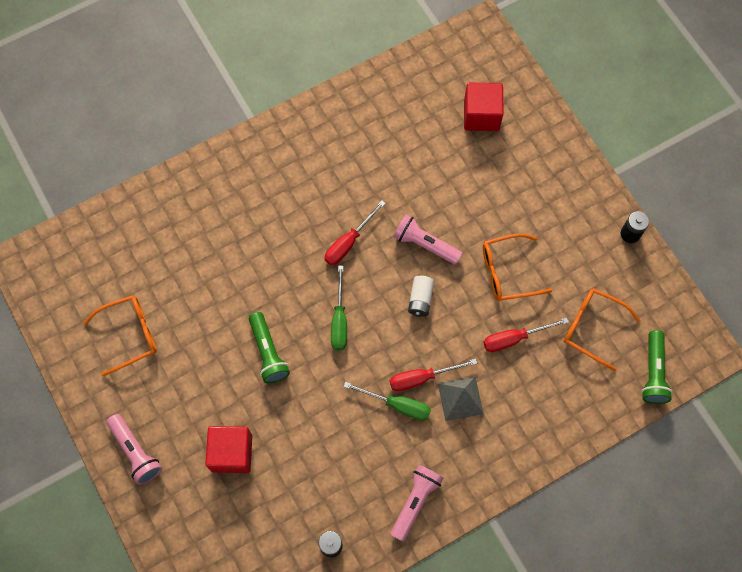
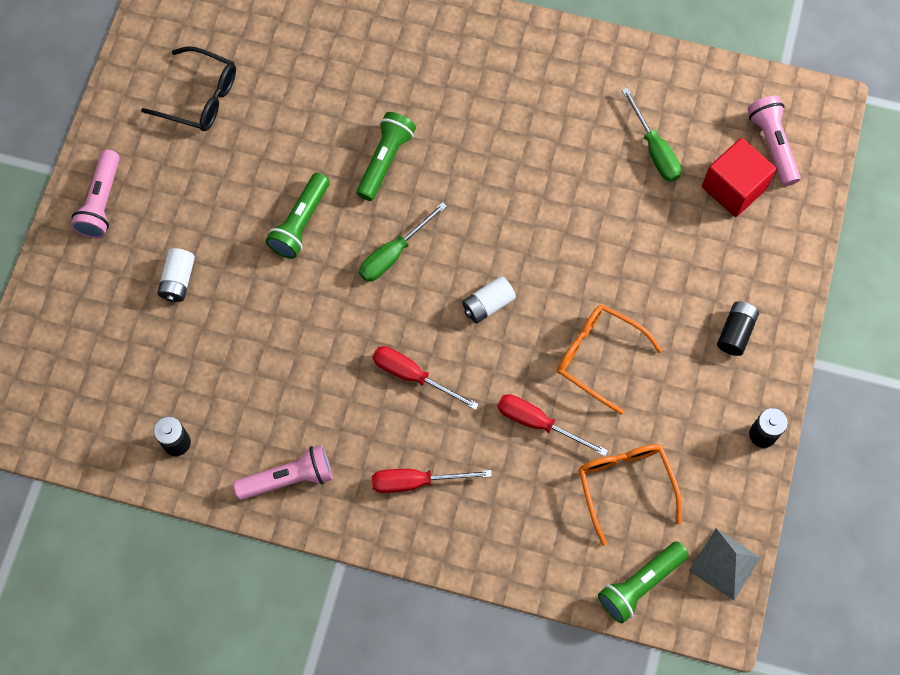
camera: 45 degrees right, 0 degrees up
orange glasses [83,295,157,376] -> black glasses [141,46,236,131]
red cube [205,426,252,473] -> white battery [157,248,195,302]
red screwdriver [325,201,386,266] -> red screwdriver moved to [372,469,492,493]
green screwdriver [343,382,431,421] -> green screwdriver moved to [622,88,681,182]
pink flashlight [393,215,462,265] -> pink flashlight moved to [747,96,801,186]
grey pyramid [438,377,484,421] -> grey pyramid moved to [689,528,761,600]
none -> green flashlight [356,112,416,201]
none -> black battery [717,301,759,356]

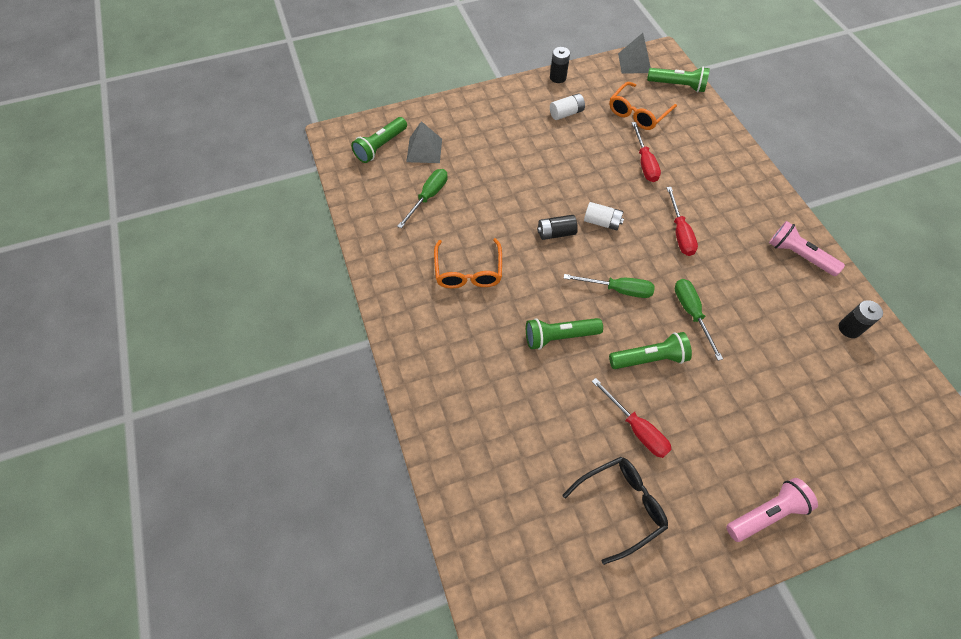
camera: 125 degrees left, 10 degrees down
black glasses [141,46,236,131] -> black glasses turned 75 degrees clockwise [562,457,668,565]
white battery [157,248,195,302] -> white battery moved to [550,93,585,120]
red screwdriver [372,469,492,493] -> red screwdriver moved to [592,378,672,458]
orange glasses [557,304,662,415] -> orange glasses moved to [434,238,502,288]
red cube [702,138,777,217] -> grey pyramid [406,121,442,163]
black battery [717,301,759,356] -> black battery moved to [537,215,578,240]
pink flashlight [747,96,801,186] -> green flashlight [351,117,407,163]
none -> green screwdriver [675,279,723,361]

